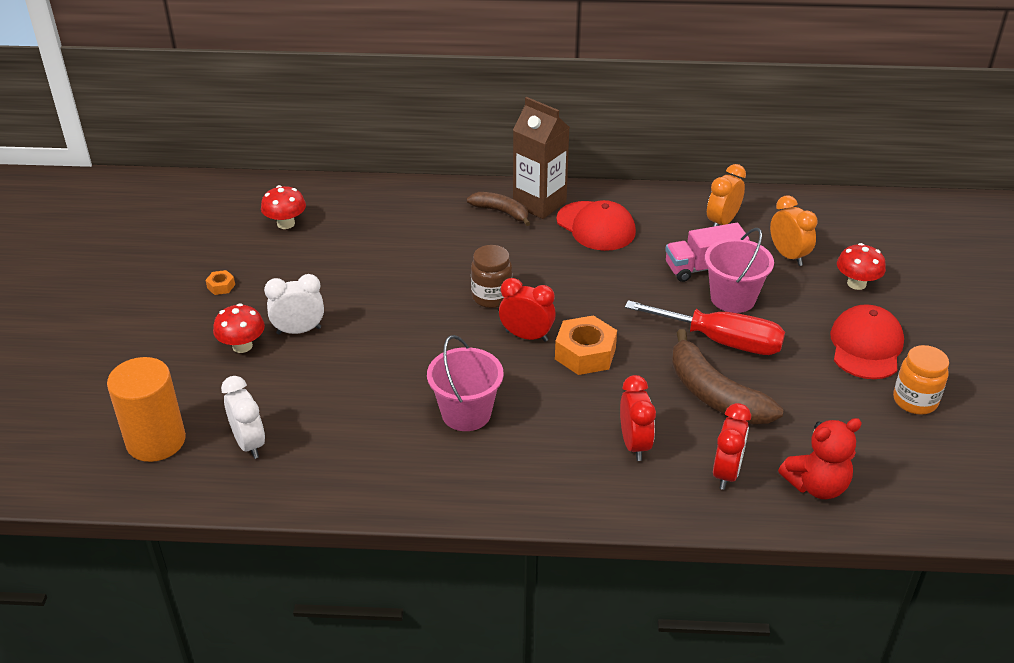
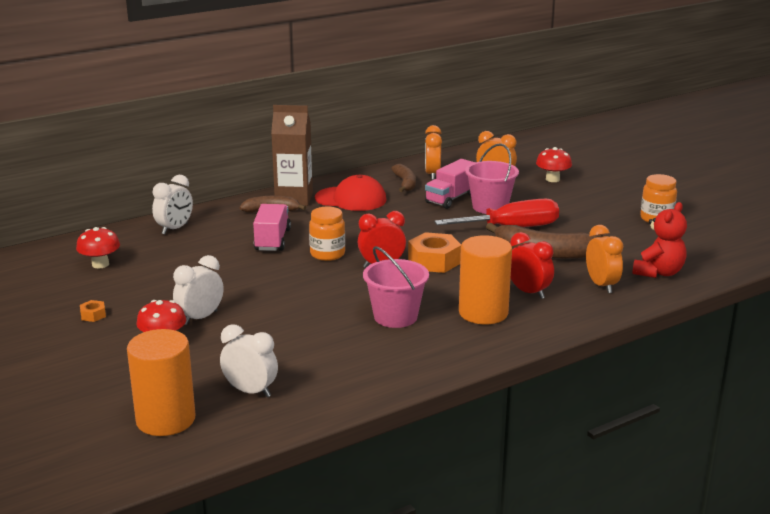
camera: 35 degrees left, 15 degrees down
brown jar [471,245,512,308] -> orange jar [309,207,345,261]
red clock [713,403,751,490] -> orange clock [586,225,624,293]
red cap [830,304,904,379] -> none
none -> white clock [152,175,193,234]
none -> pink truck [253,204,291,251]
none -> brown banana [391,164,416,192]
none -> orange cylinder [459,235,512,325]

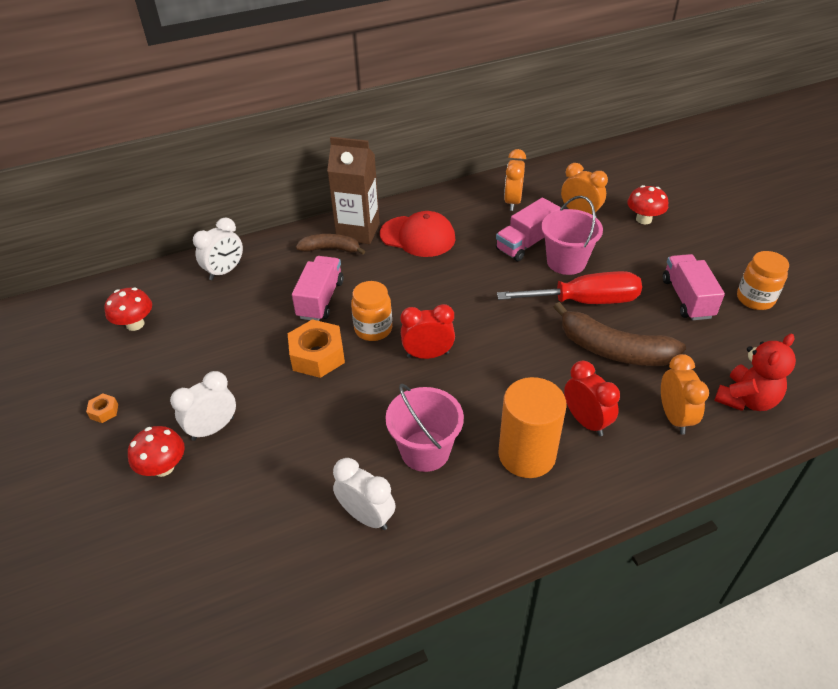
camera: 10 degrees right, 20 degrees up
orange cylinder [127,329,196,436] -> none
white clock [220,324,278,398] -> white clock moved to [333,458,396,530]
brown banana [391,164,416,192] -> none
orange nut [408,232,461,273] -> orange nut moved to [288,319,345,378]
none -> pink truck [663,254,725,320]

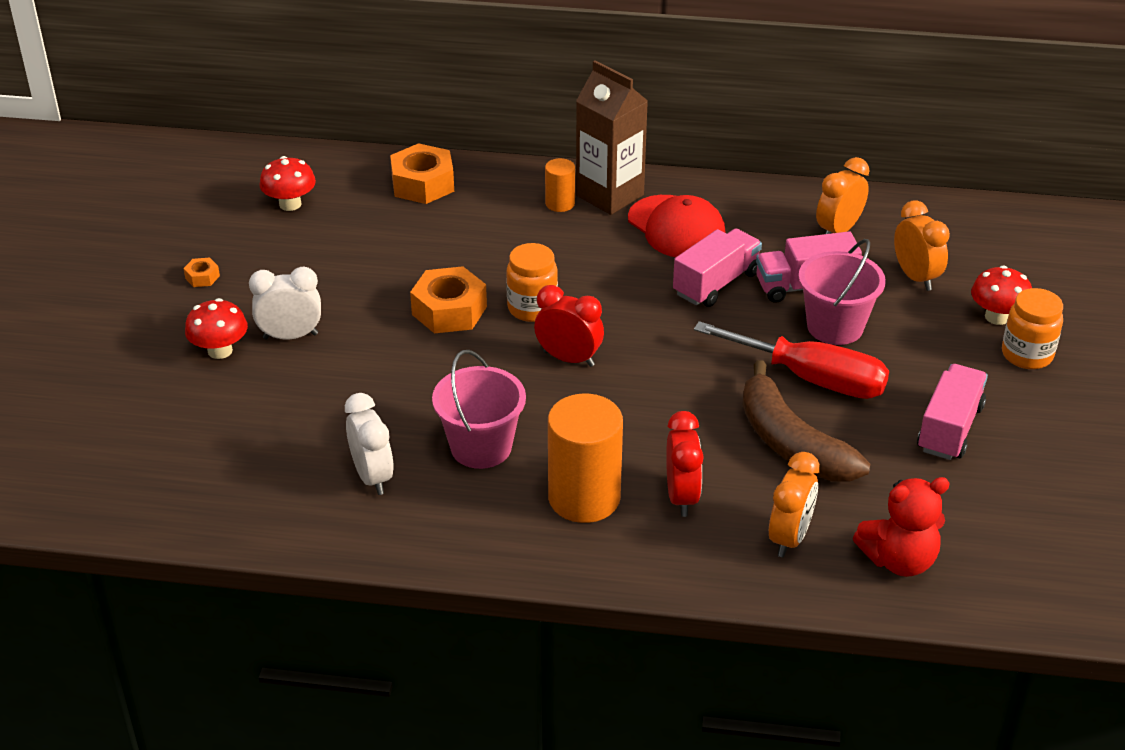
camera: 30 degrees right, 5 degrees down
white clock [193,217,243,280] -> orange nut [390,143,454,204]
pink truck [292,256,344,321] -> pink truck moved to [673,229,762,307]
brown banana [296,234,365,255] -> orange cylinder [545,158,575,212]
orange jar [737,251,789,310] -> orange jar moved to [1002,288,1063,369]

